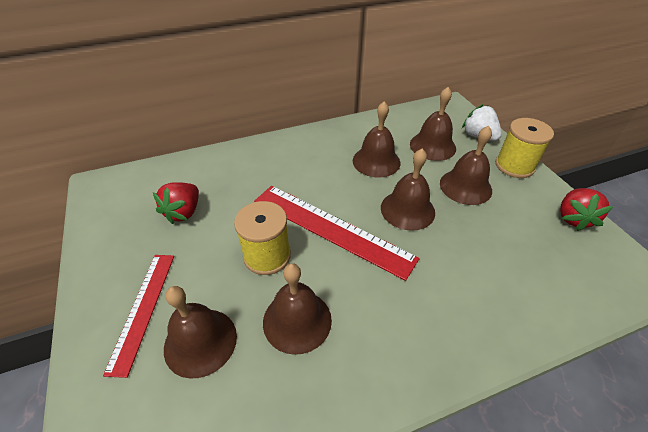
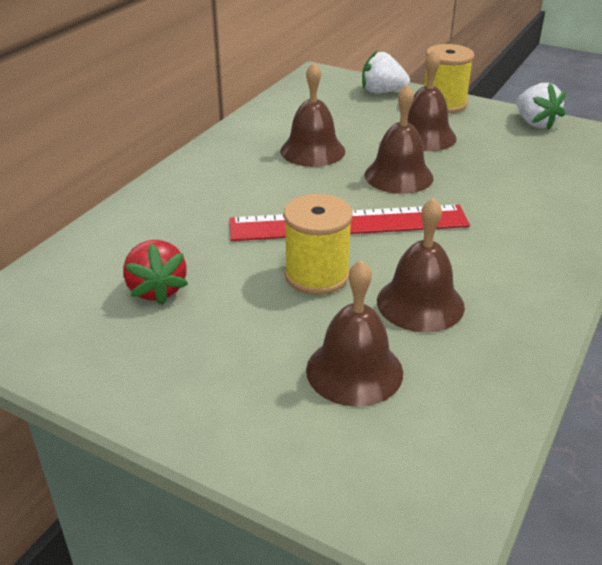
camera: 40 degrees left, 10 degrees down
red ruler [103,255,174,378] -> none
brown bell [410,87,456,161] -> none
red strawberry [560,188,613,231] -> white strawberry [517,83,566,130]

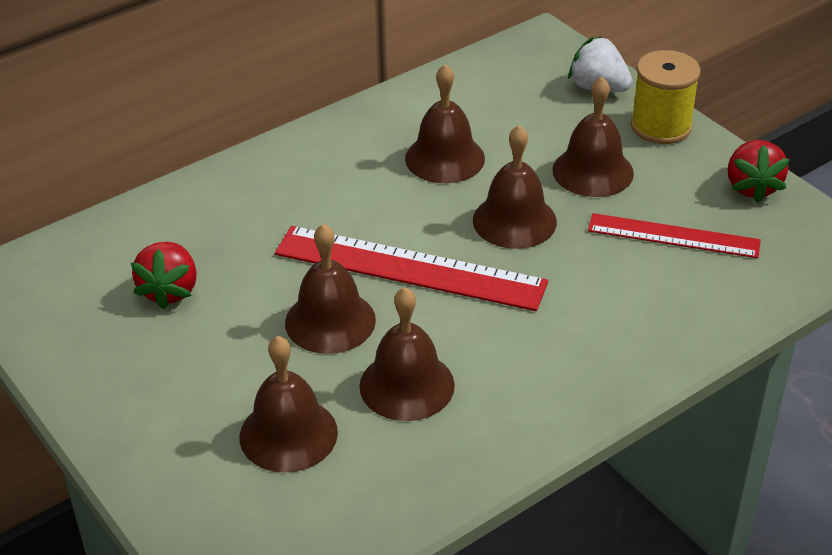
camera: 25 degrees right, 5 degrees up
yellow spool [283,194,353,295] -> brown bell [285,224,376,354]
white strawberry [517,83,566,130] -> red strawberry [728,140,790,203]
none -> red ruler [588,213,761,258]

